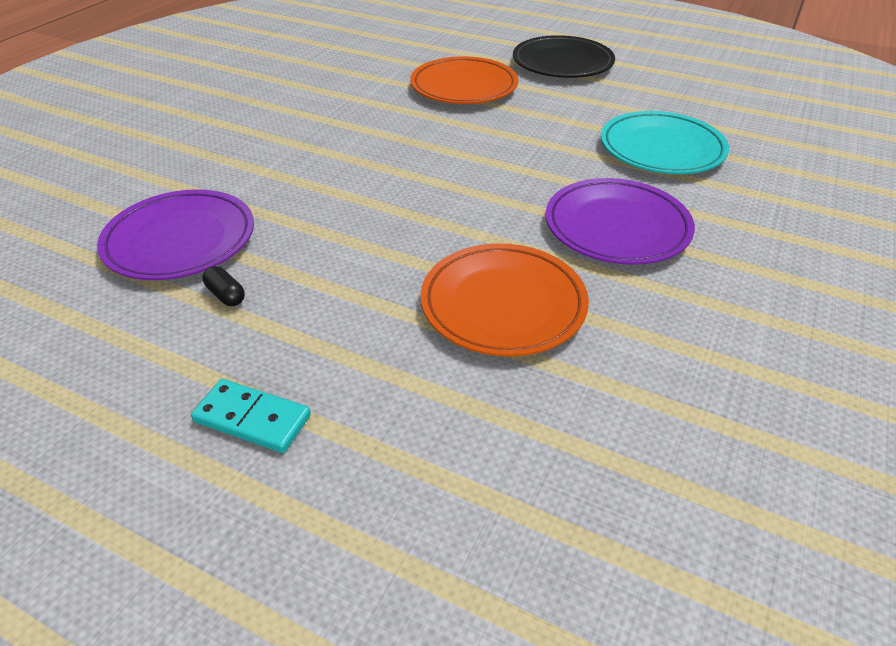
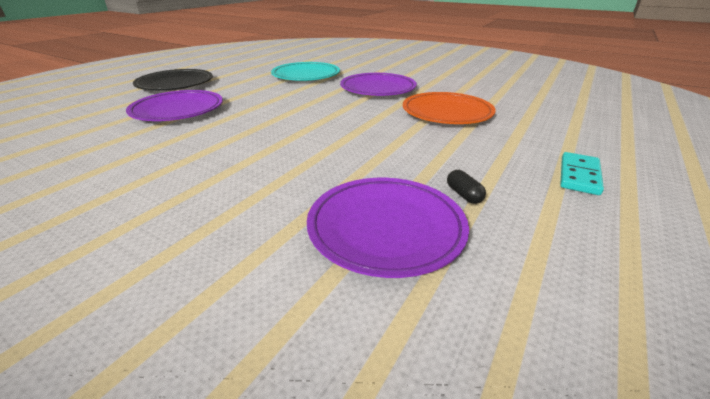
camera: 85 degrees left, 10 degrees down
black capsule [203,266,245,306] -> black capsule turned 75 degrees counterclockwise [447,170,486,204]
orange plate [410,56,518,104] -> purple plate [126,90,223,121]

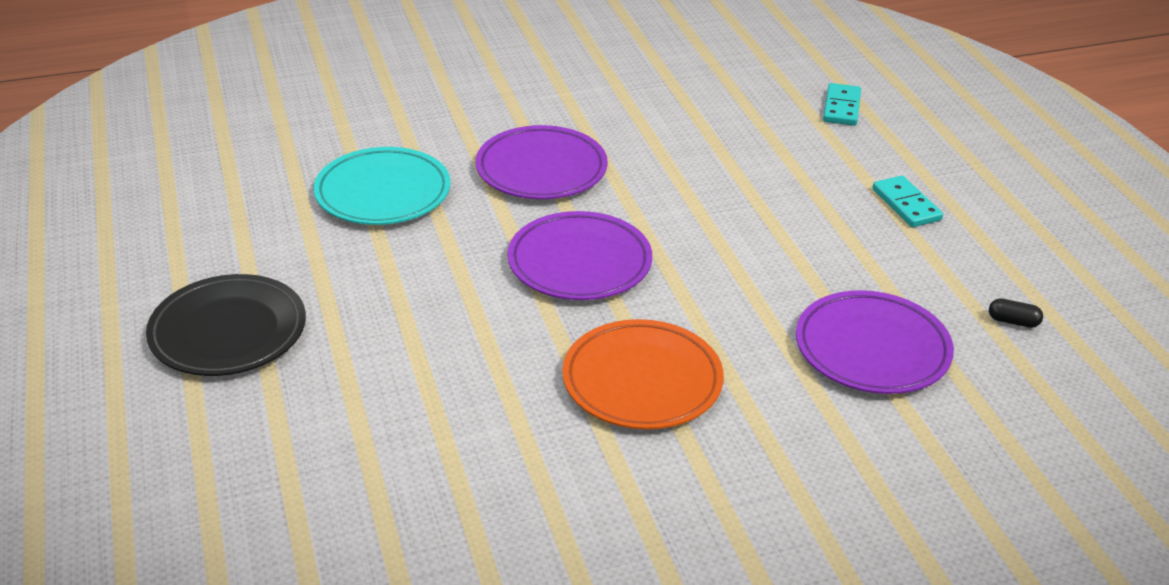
camera: 50 degrees left, 5 degrees up
purple plate [126,90,223,121] -> purple plate moved to [508,211,652,300]
orange plate [403,92,496,124] -> orange plate moved to [562,319,724,429]
black capsule [447,170,486,204] -> black capsule moved to [989,298,1043,328]
none -> turquoise domino [823,83,861,126]

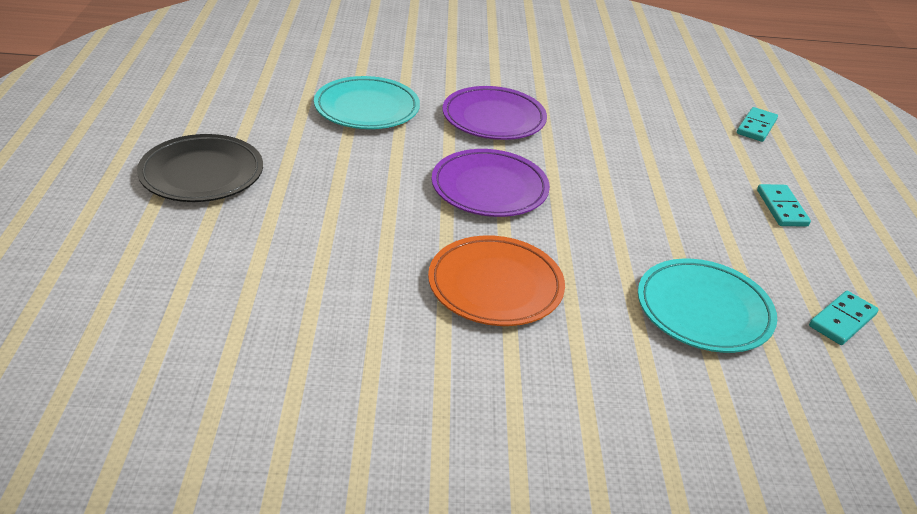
camera: 15 degrees right, 0 degrees up
purple plate [796,290,954,394] -> turquoise plate [638,259,777,353]
black capsule [989,298,1043,328] -> turquoise domino [809,291,879,345]

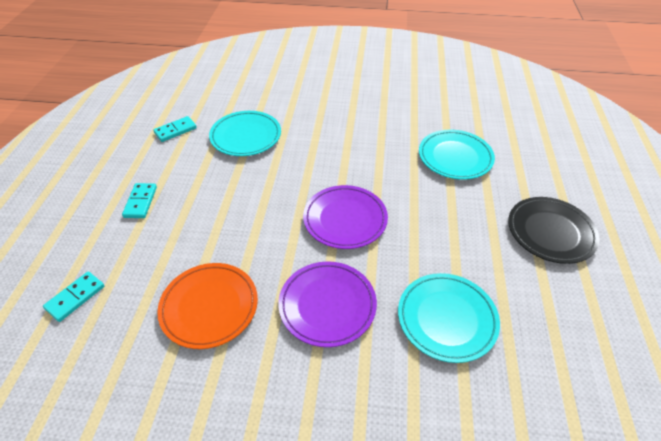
camera: 170 degrees left, 10 degrees up
orange plate [428,235,565,326] -> orange plate moved to [157,263,258,349]
none -> turquoise plate [419,130,495,180]

